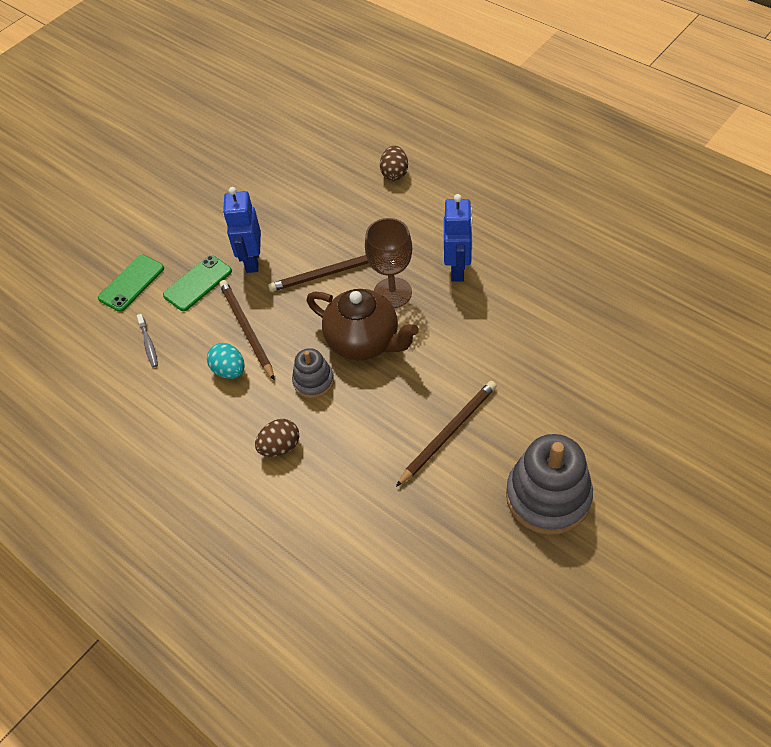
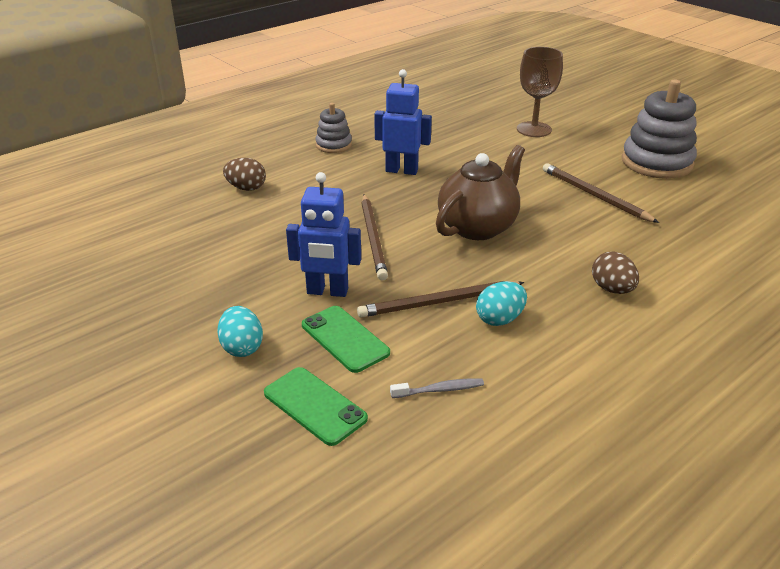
camera: 85 degrees left, 20 degrees down
grey stacking toy [292,348,334,398] -> grey stacking toy moved to [315,103,352,153]
brown goblet [365,218,412,308] -> brown goblet moved to [517,47,563,137]
none -> turquoise egg [217,306,263,357]

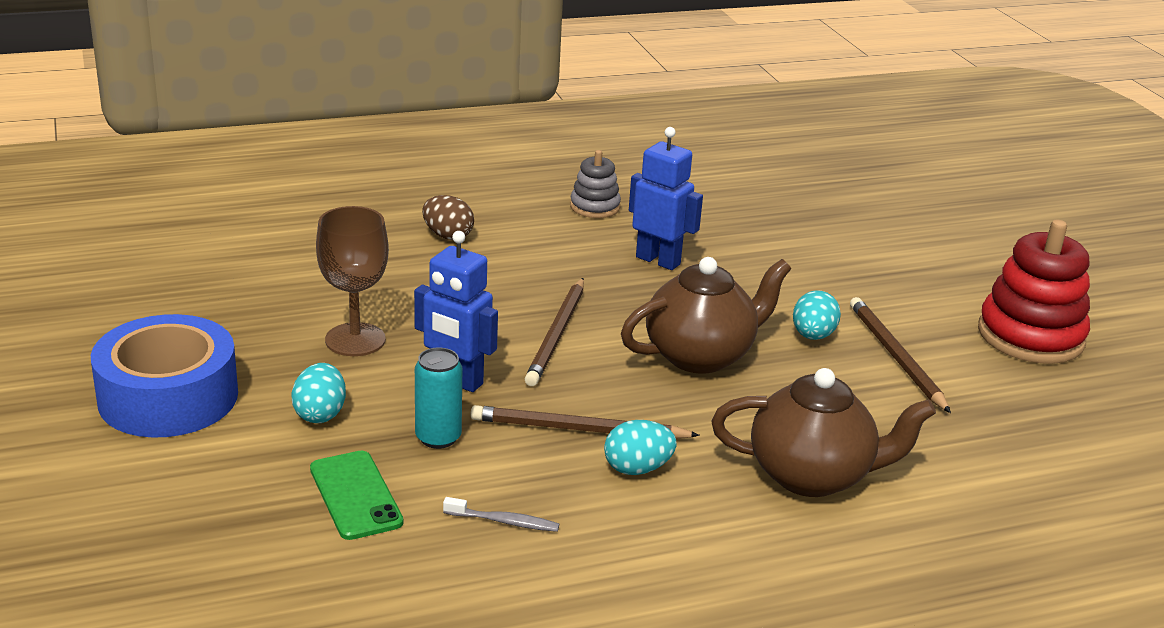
camera: 20 degrees right, 5 degrees down
green phone [302,306,390,373] -> turquoise can [415,348,462,449]
brown goblet [517,47,563,137] -> brown goblet moved to [316,206,389,356]
brown egg [592,251,639,294] -> brown teapot [712,368,936,497]
grey stacking toy [622,80,697,179] -> red stacking toy [978,220,1090,364]
none -> blue tape [91,314,238,438]
none -> turquoise egg [793,290,841,340]

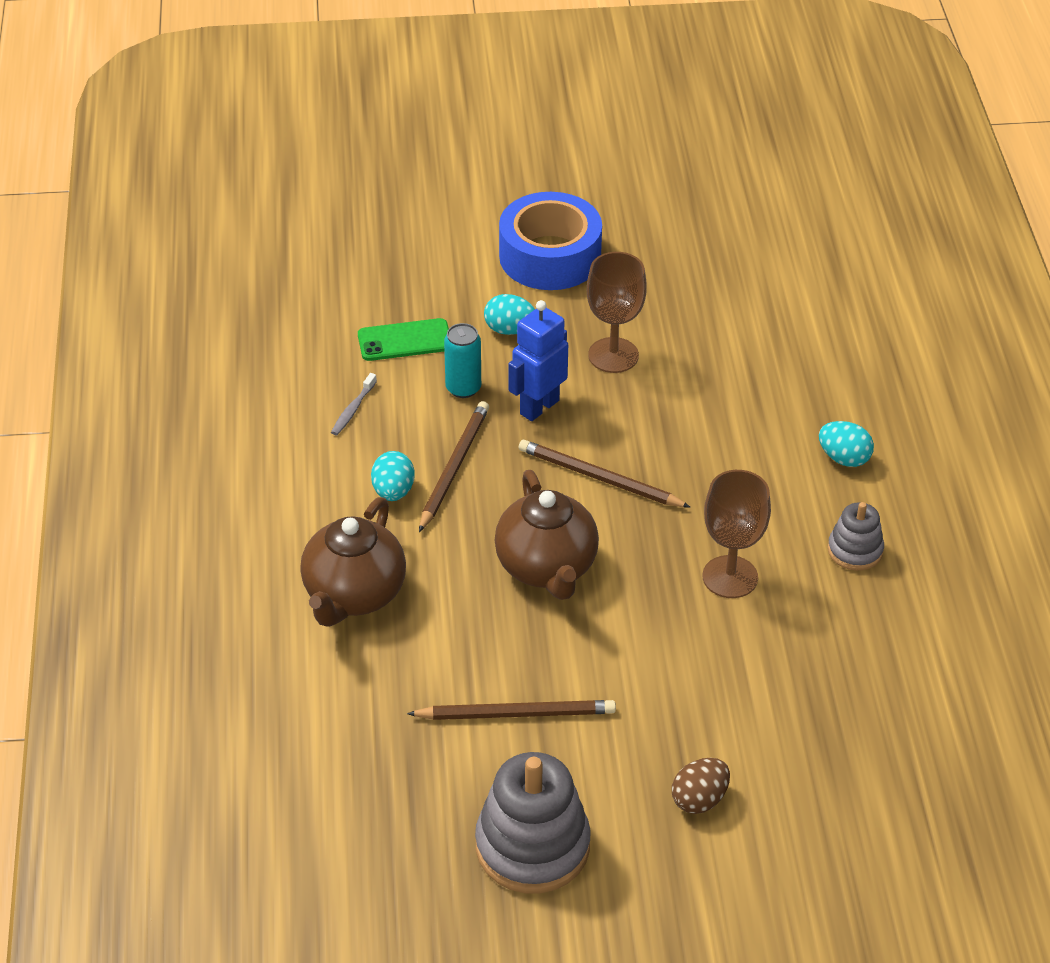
camera: 105 degrees right, 15 degrees up
brown egg [422,195,474,240] -> brown egg moved to [672,758,730,814]
blue robot [629,127,703,270] -> brown goblet [703,470,771,598]
turquoise egg [793,290,841,340] -> turquoise egg moved to [819,421,874,467]
red stacking toy [978,220,1090,364] -> grey stacking toy [475,752,591,893]

